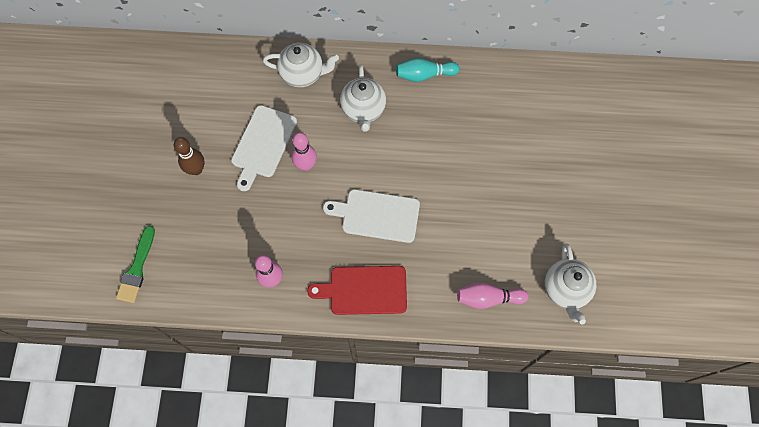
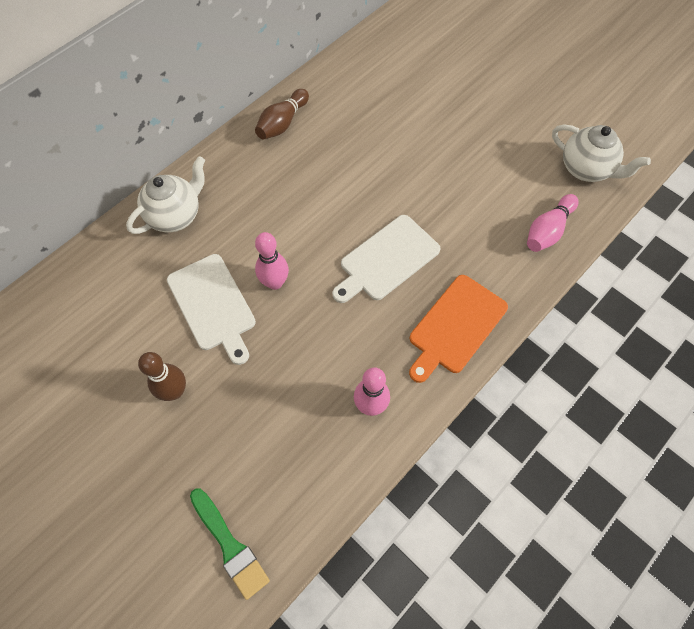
camera: 50 degrees left, 5 degrees down
red cutting board [307,266,407,315] -> orange cutting board [409,275,508,383]
white teapot [340,64,386,132] -> none
turquoise bowling pin [396,58,460,82] -> brown bowling pin [255,89,309,140]

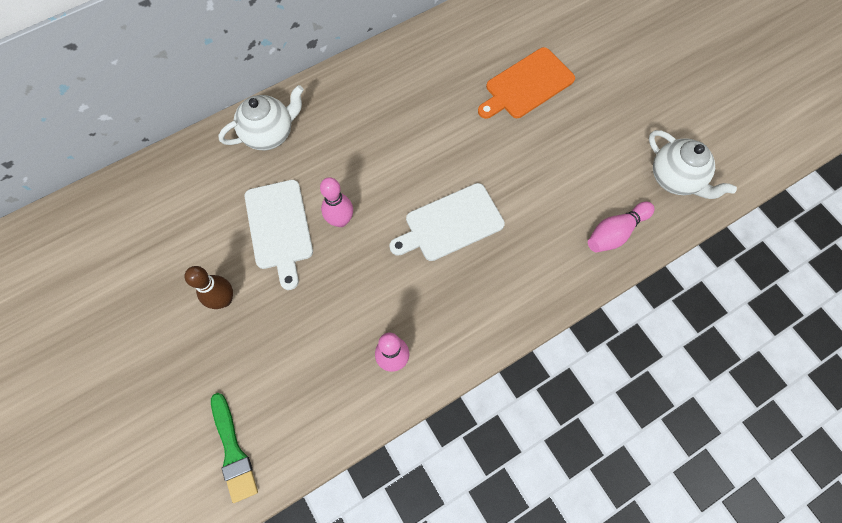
camera: 15 degrees right, 5 degrees up
brown bowling pin [255,89,309,140] -> none
orange cutting board [409,275,508,383] -> orange cutting board moved to [478,47,575,119]

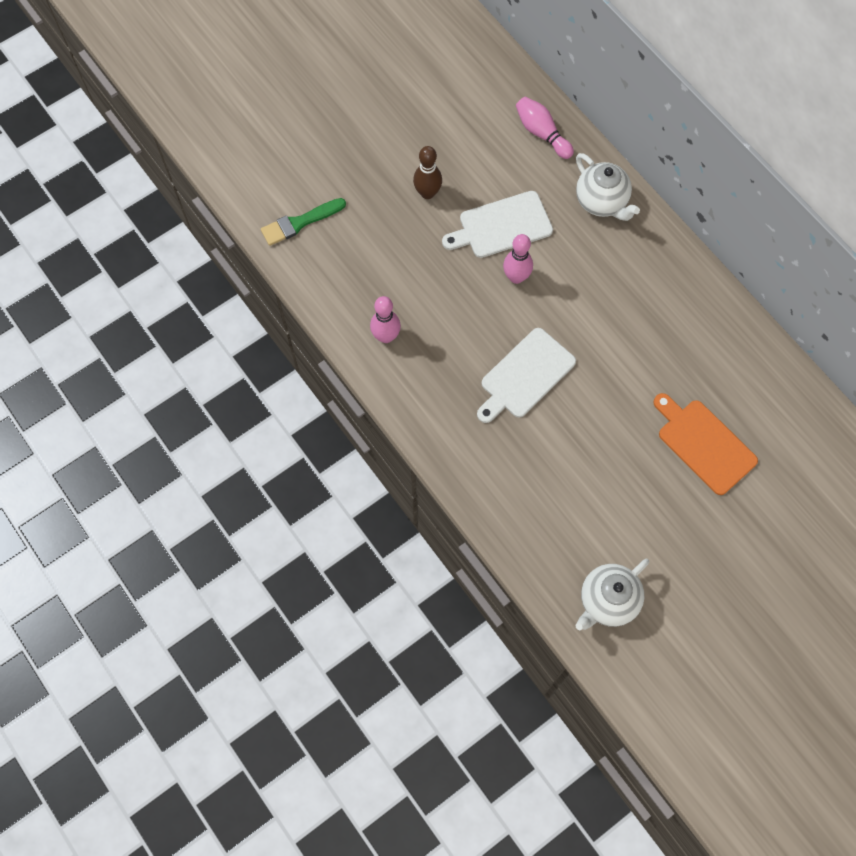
camera: 85 degrees right, 0 degrees up
white cutting board [389,183,505,261] -> white cutting board turned 105 degrees counterclockwise [477,328,576,423]
pink bowling pin [588,202,655,252] -> pink bowling pin moved to [516,97,574,159]

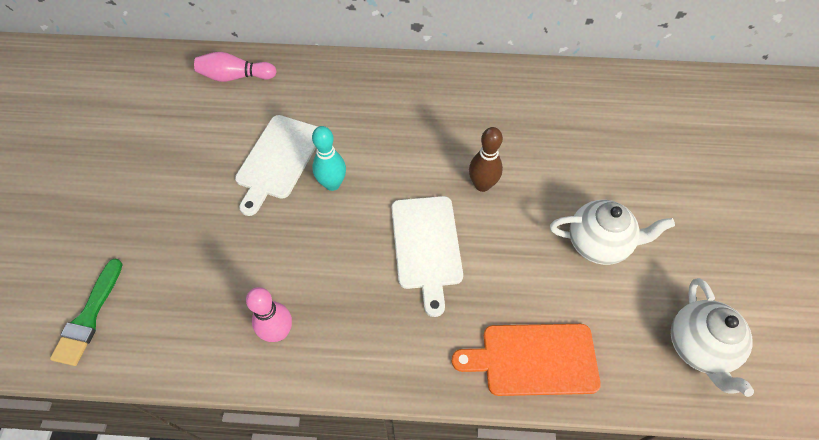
camera: 50 degrees left, 10 degrees down
brown bowling pin [413,146,442,199] -> brown bowling pin moved to [469,127,503,192]
pink bowling pin [503,234,533,284] -> turquoise bowling pin [312,126,346,191]
white teapot [576,153,640,221] -> white teapot moved to [550,200,675,265]
orange cutting board [653,393,758,495] -> orange cutting board moved to [452,324,601,396]

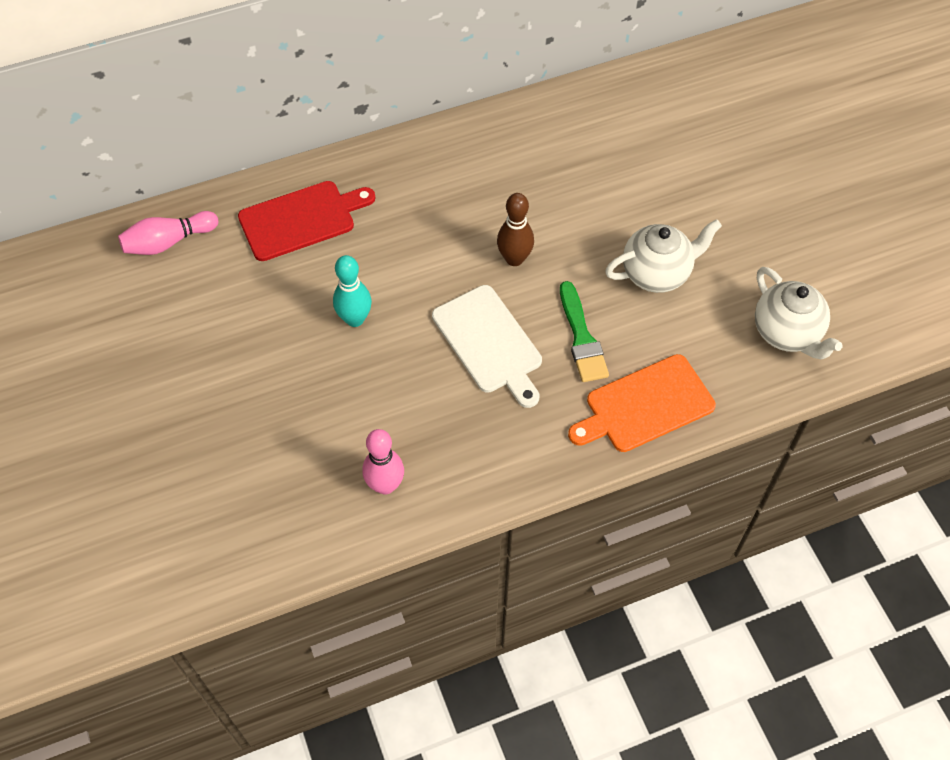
camera: 25 degrees left, 0 degrees up
green brush [50,259,123,366] -> green brush moved to [560,281,609,382]
white cutting board [235,115,318,216] -> none
none -> red cutting board [238,181,375,261]

